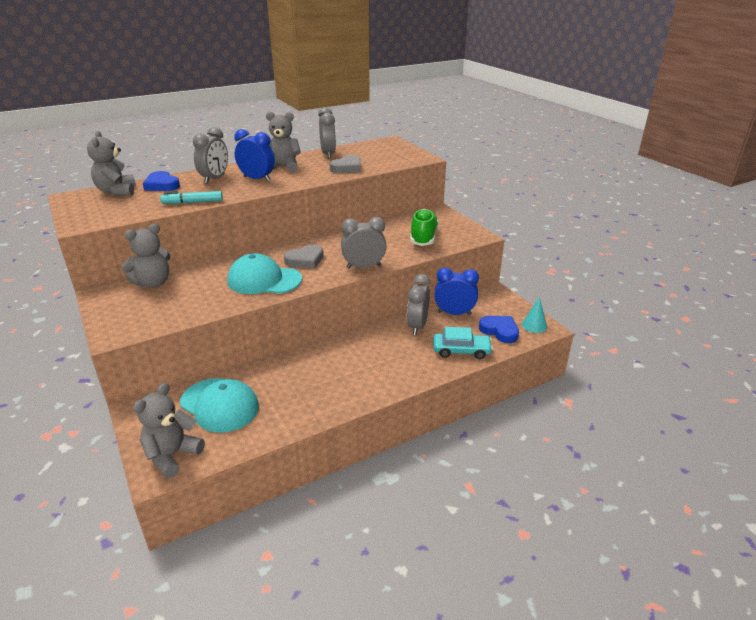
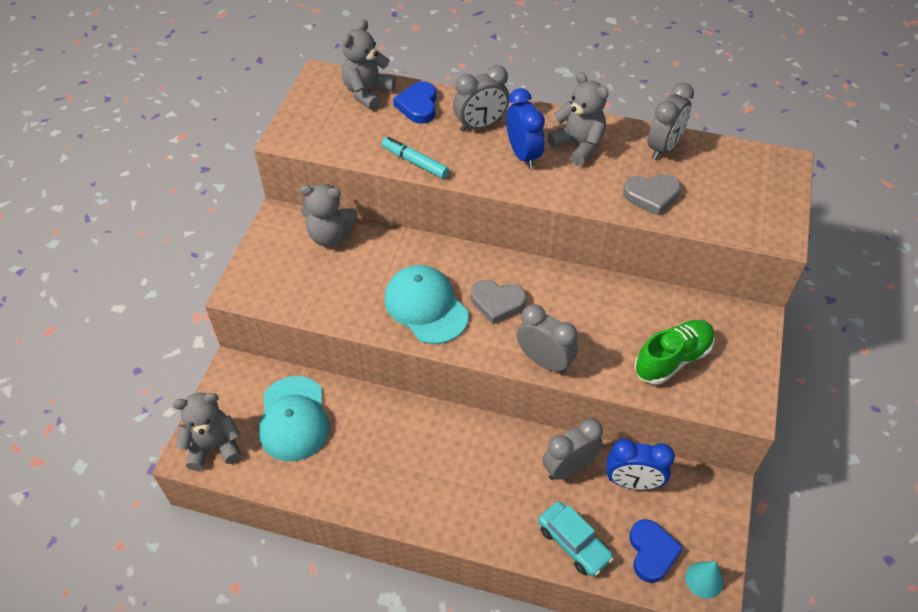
camera: 45 degrees right, 20 degrees up
blue clock [435,268,479,315] -> blue clock turned 135 degrees clockwise [606,439,675,490]

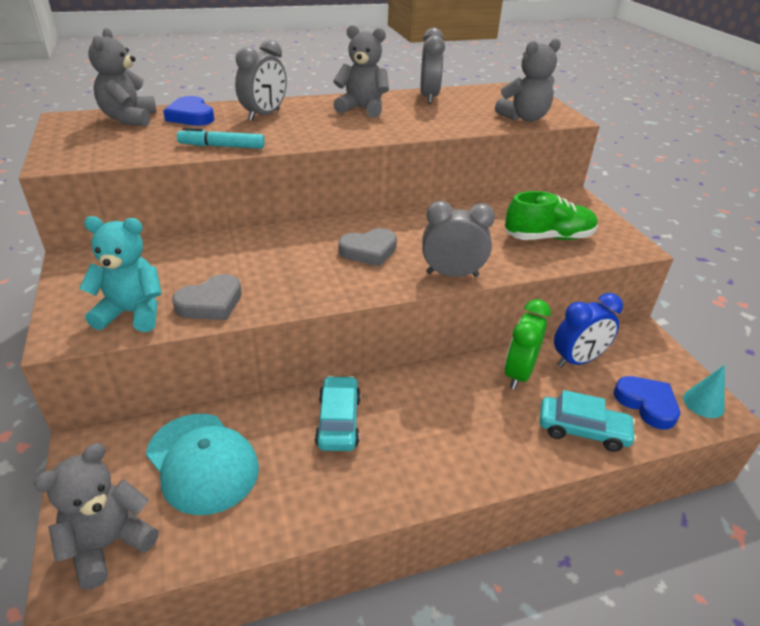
camera: 35 degrees left, 15 degrees down
grey teddy bear [300,184,358,247] -> grey teddy bear moved to [495,39,561,122]
turquoise cap [384,265,469,344] -> none
blue clock [506,88,545,169] -> none
grey clock [542,418,603,480] -> green clock [505,299,551,390]
grey heart [623,174,681,216] -> grey heart moved to [172,274,242,320]
green shoe [634,320,715,384] -> green shoe turned 60 degrees clockwise [505,191,598,240]
none -> turquoise teddy bear [79,216,162,332]
none -> turquoise car [315,376,361,451]

